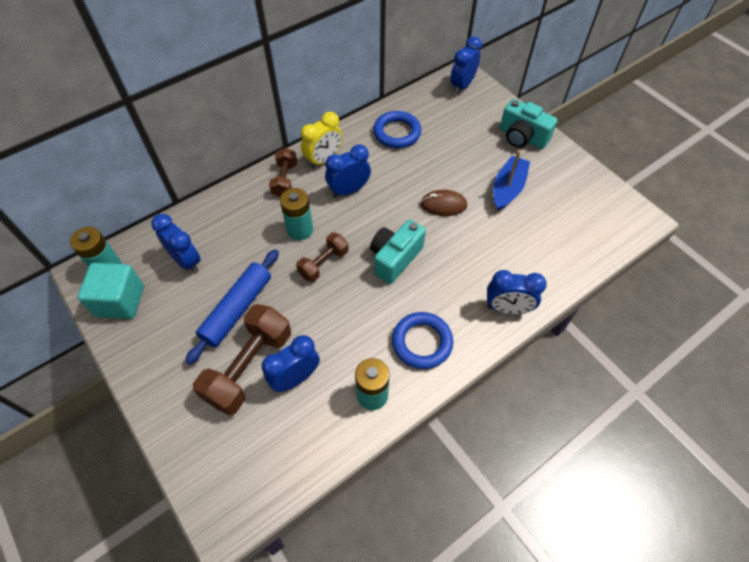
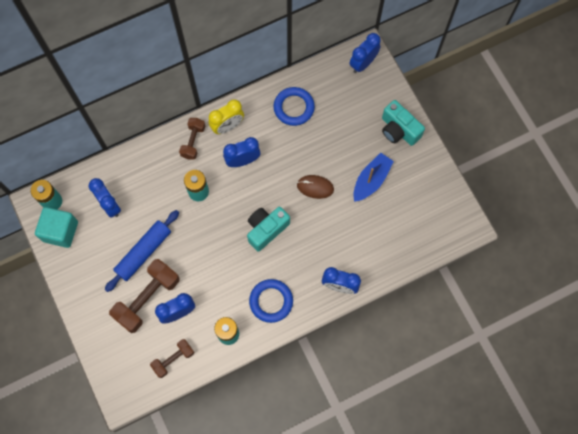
camera: 10 degrees right, 15 degrees up
brown dumbbell [296,233,348,282] -> brown dumbbell moved to [150,339,194,378]

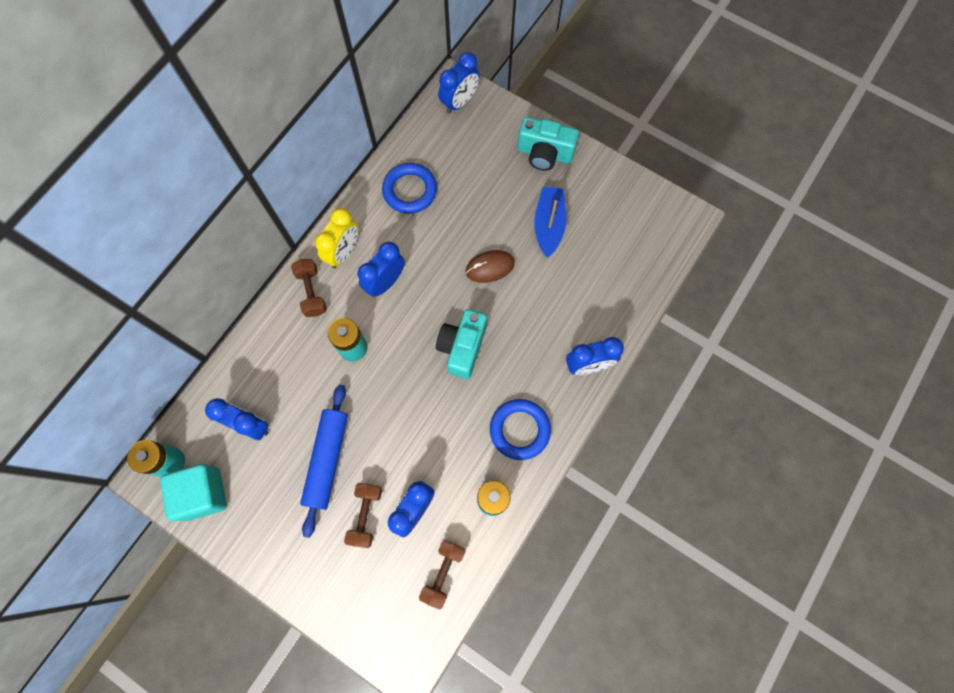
camera: 30 degrees left, 0 degrees up
brown dumbbell [109,259,179,333] -> brown dumbbell [344,483,382,548], size x0.57
blue clock [350,33,381,73] -> blue clock turned 150 degrees counterclockwise [438,52,480,114]

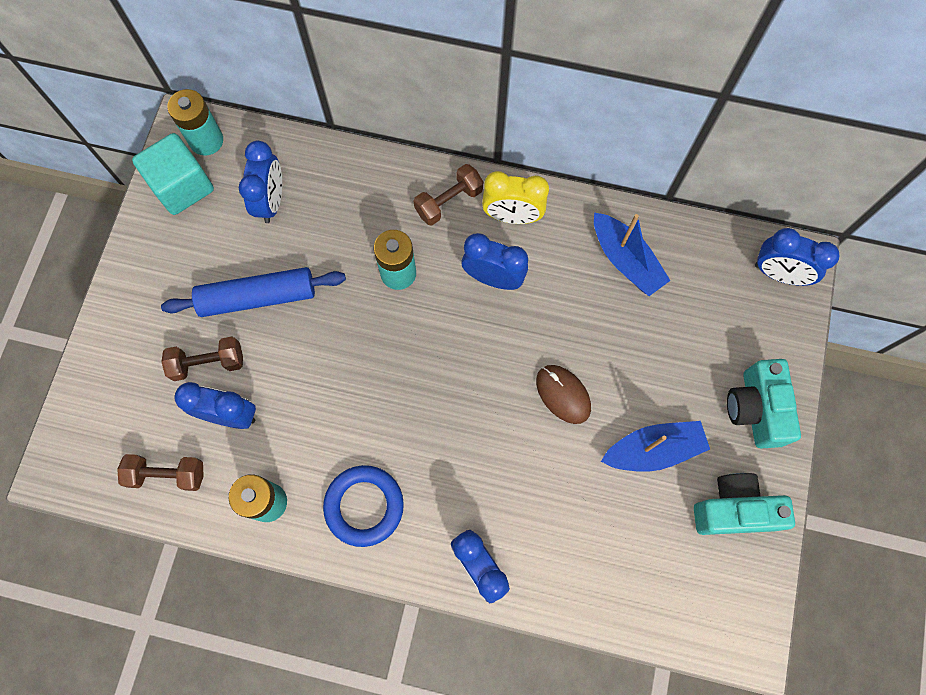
camera: 70 degrees right, 0 degrees up
blue ring [382,163,437,214] -> blue boat [594,212,671,296]
turquoise camera [436,309,487,379] -> turquoise camera moved to [694,473,795,535]

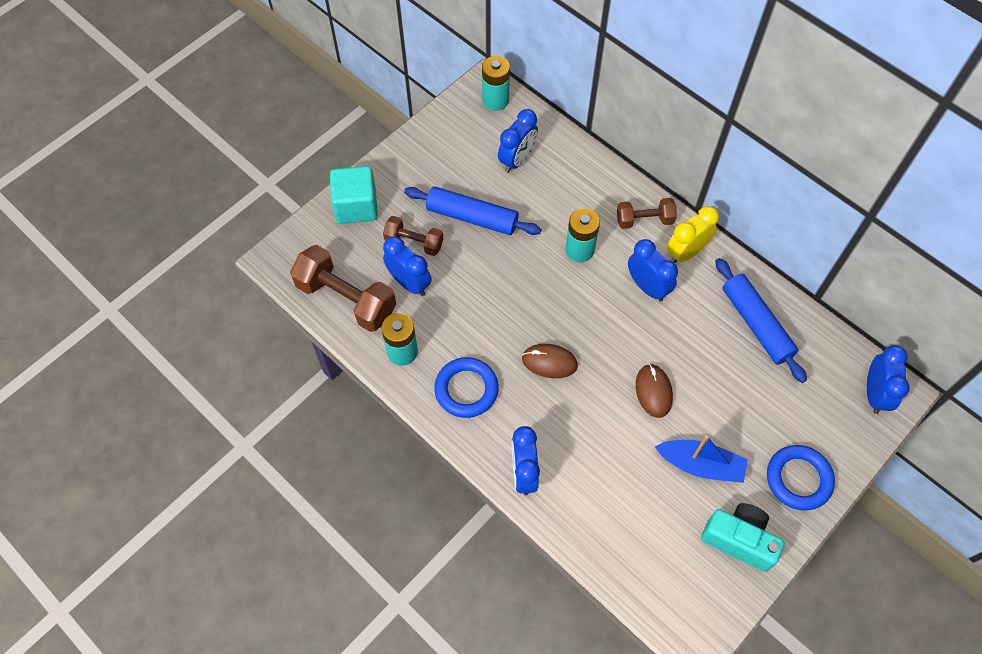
camera: 30 degrees right, 10 degrees down
brown dumbbell [117,454,204,491] -> brown dumbbell [290,245,396,332], size x1.74
turquoise cube [132,133,214,215] -> turquoise cube moved to [330,166,378,224]
yellow clock [482,171,549,224] -> yellow clock turned 105 degrees clockwise [667,206,719,263]
blue boat [594,212,671,296] -> blue rolling pin [715,258,807,383]
turquoise camera [727,359,801,449] -> blue ring [767,445,835,510]
blue clock [755,228,839,286] -> blue clock turned 135 degrees counterclockwise [867,345,910,414]
none -> brown mouse [522,344,578,378]

